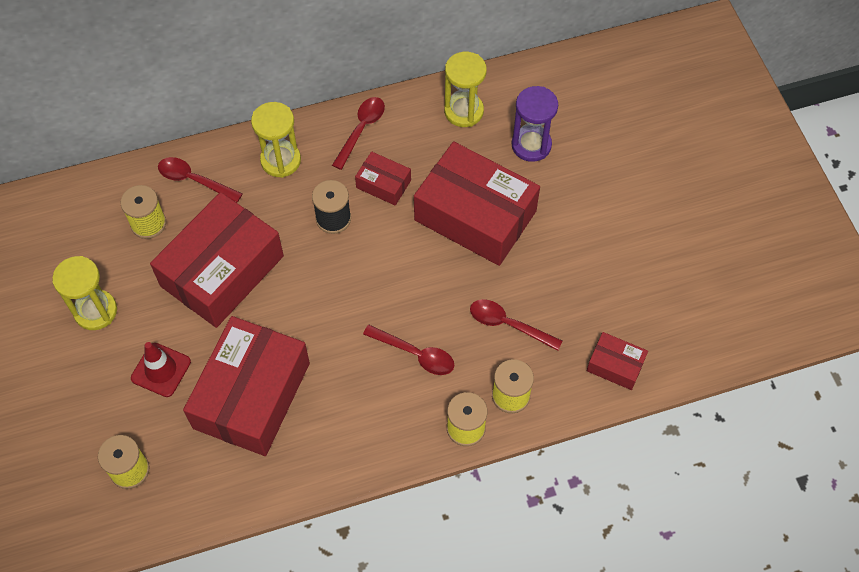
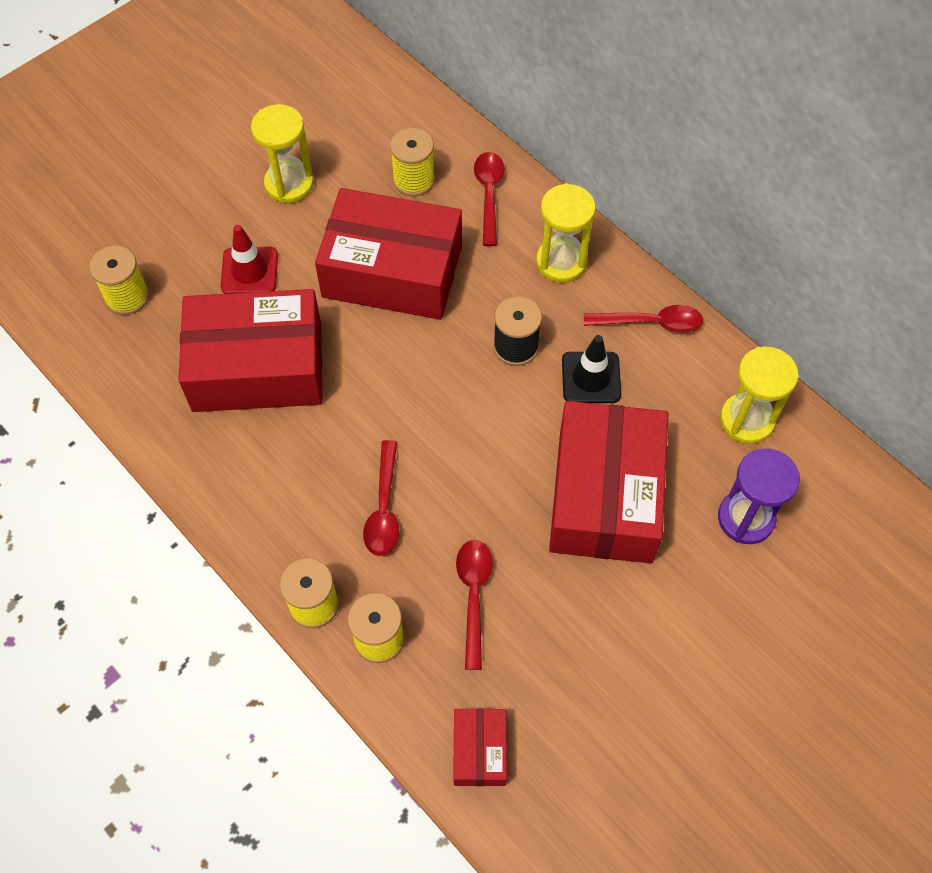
camera: 65 degrees right, 0 degrees up
red box [355,151,411,206] -> black traffic cone [562,335,621,403]

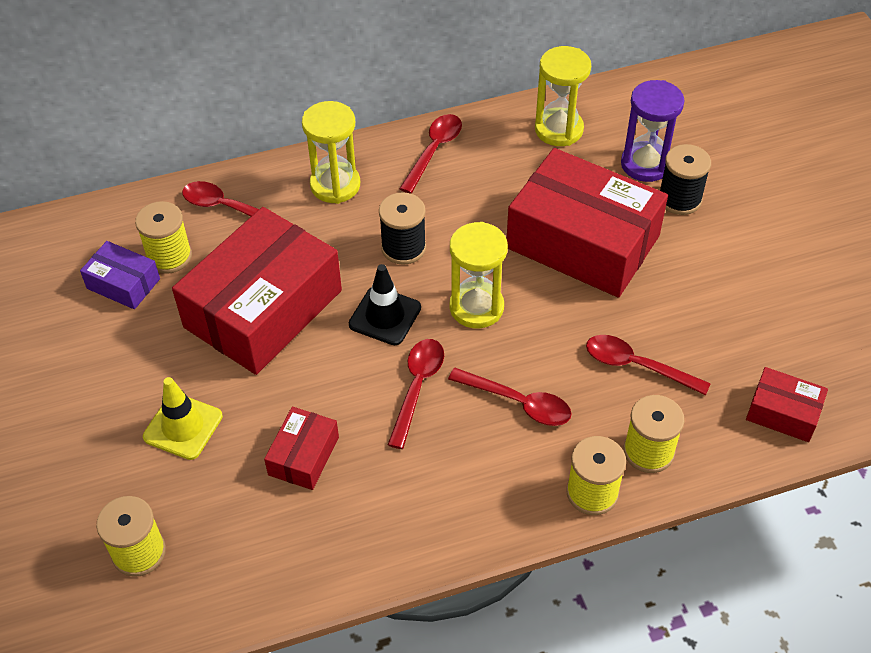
camera: 65 degrees left, 10 degrees down
red box [178,289,322,412] -> red box [264,407,339,490], size x0.46
red traffic cone [221,225,278,294] -> yellow traffic cone [143,377,223,460]
yellow hourglass [251,104,314,203] -> yellow hourglass moved to [450,222,508,328]
black traffic cone [562,335,621,403] -> black traffic cone moved to [349,264,421,345]
none -> purple box [80,241,160,309]
none -> red spoon [388,339,444,449]
none -> black spool [660,144,711,215]

